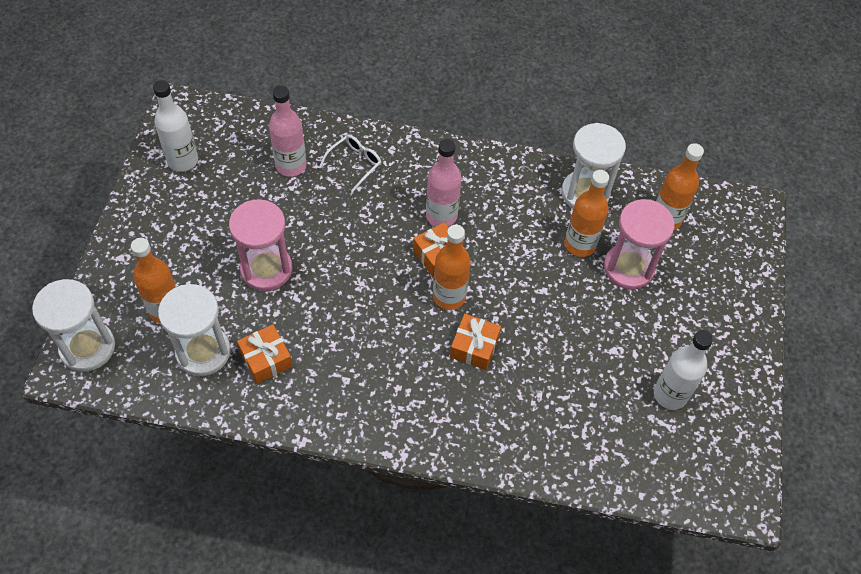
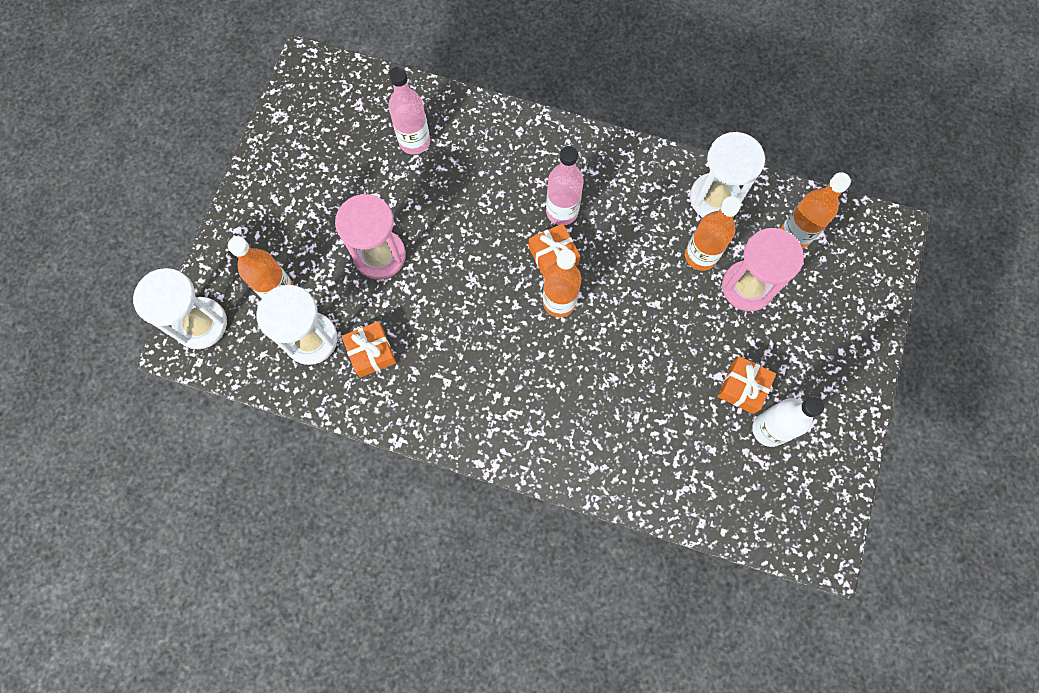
camera: 10 degrees right, 15 degrees up
white bottle [153,80,198,172] -> none
white glasses [319,135,381,192] -> none
orange gift [450,314,501,370] -> orange gift moved to [717,356,776,414]

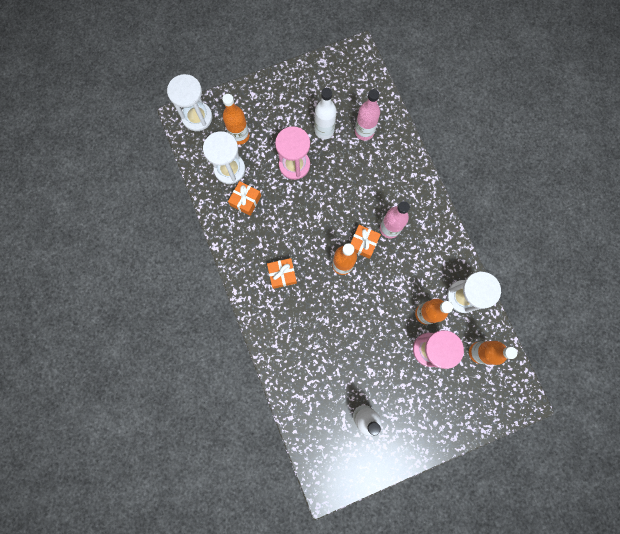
camera: 50 degrees right, 5 degrees up
orange gift [717,356,776,414] -> orange gift moved to [267,258,297,289]
none -> white bottle [314,88,336,139]

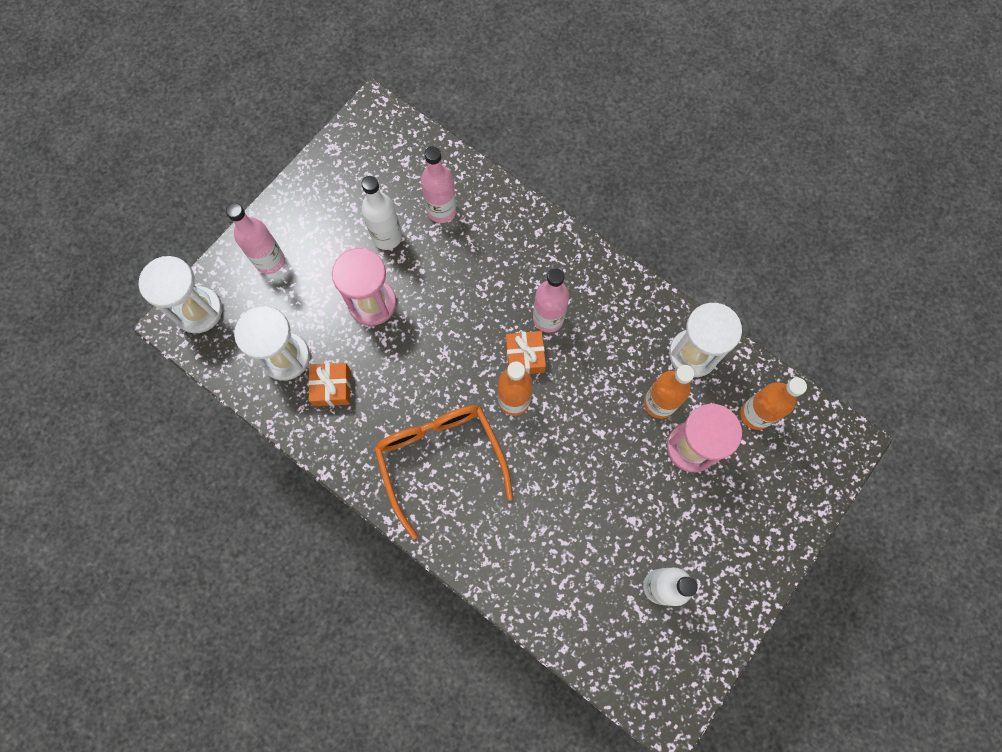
camera: 30 degrees left, 5 degrees down
orange bottle [222,94,250,145] -> none
orange gift [267,258,297,289] -> orange glasses [374,405,513,540]
none -> pink bottle [226,203,285,274]

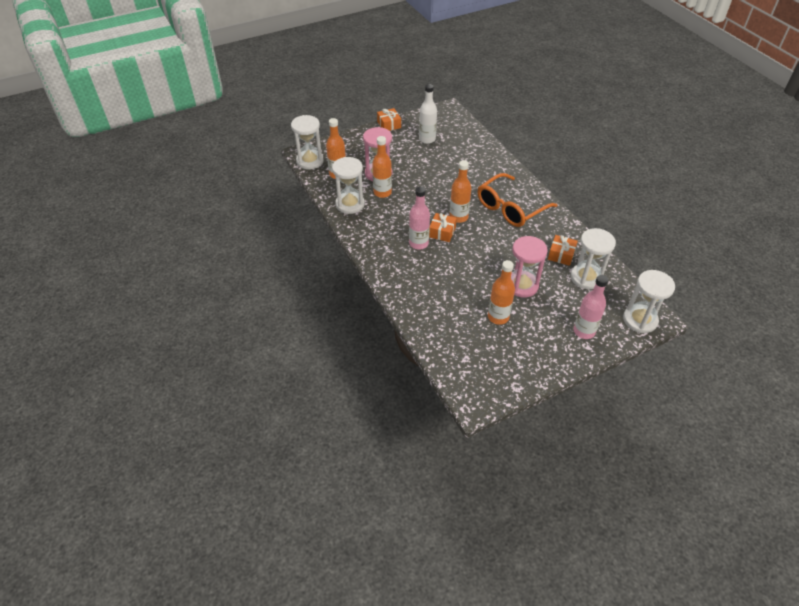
camera: 155 degrees left, 25 degrees down
white bottle [361,176,402,250] -> orange bottle [488,260,515,325]
orange glasses [374,405,513,540] -> orange glasses turned 45 degrees clockwise [477,173,557,227]
pink bottle [421,146,457,223] -> none
none -> white hourglass [291,115,324,170]
none -> orange gift [377,108,401,131]

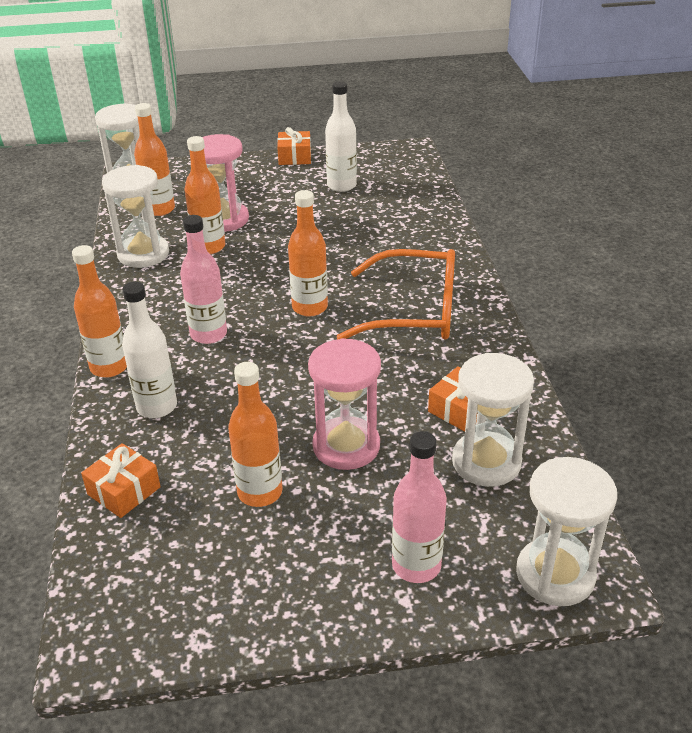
camera: 20 degrees right, 10 degrees down
orange gift [429,213,457,242] -> orange gift moved to [81,443,161,518]
orange glasses [477,173,557,227] -> orange glasses turned 150 degrees counterclockwise [337,249,455,339]
none -> orange bottle [72,245,127,378]
none -> white bottle [122,282,177,418]

